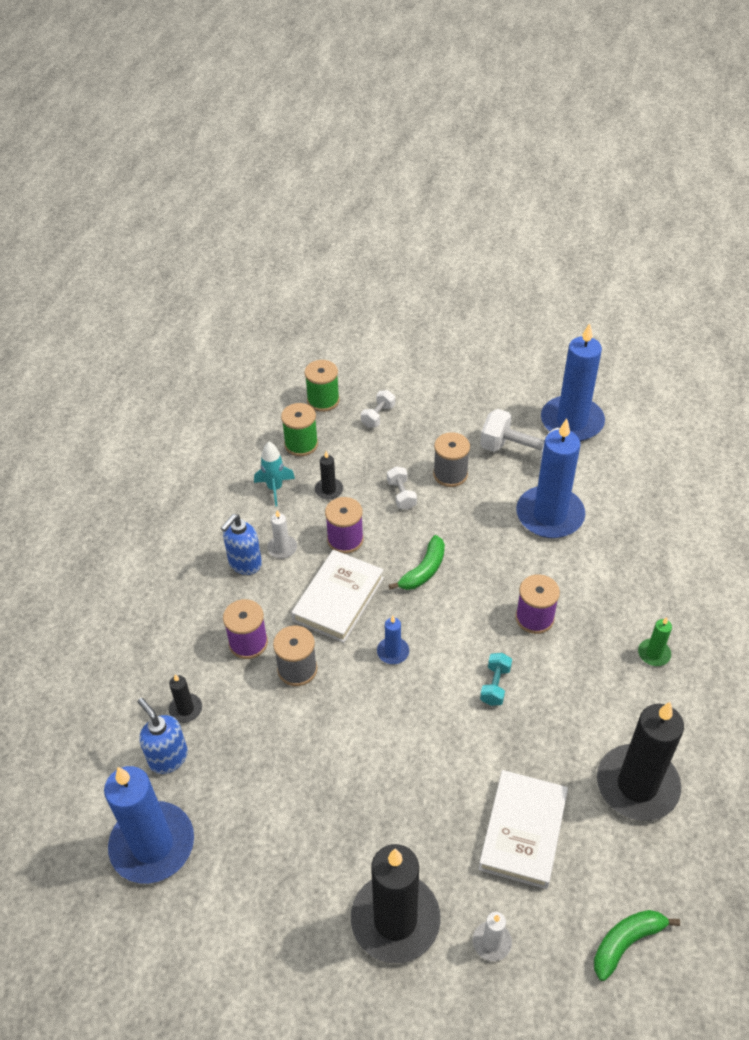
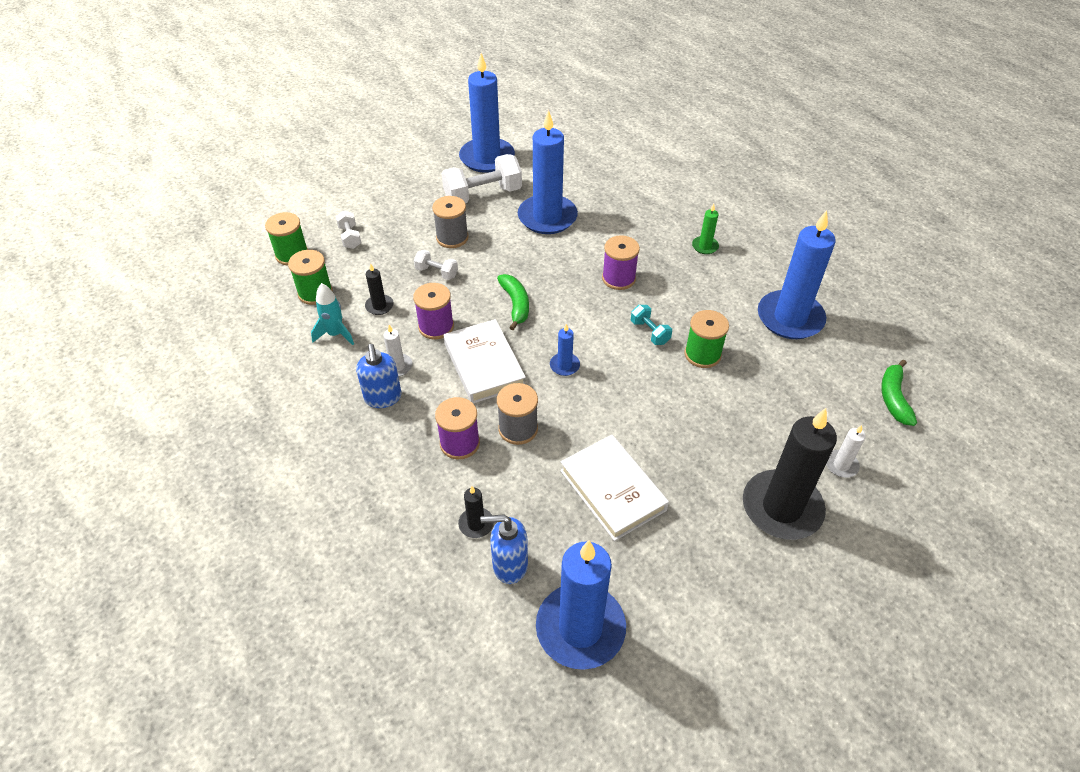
camera: 50 degrees left, 0 degrees up
white book [478,770,568,889] -> white book moved to [560,435,669,541]
black candle [597,702,684,821] -> blue candle [758,210,836,339]
none -> green spool [684,310,729,368]

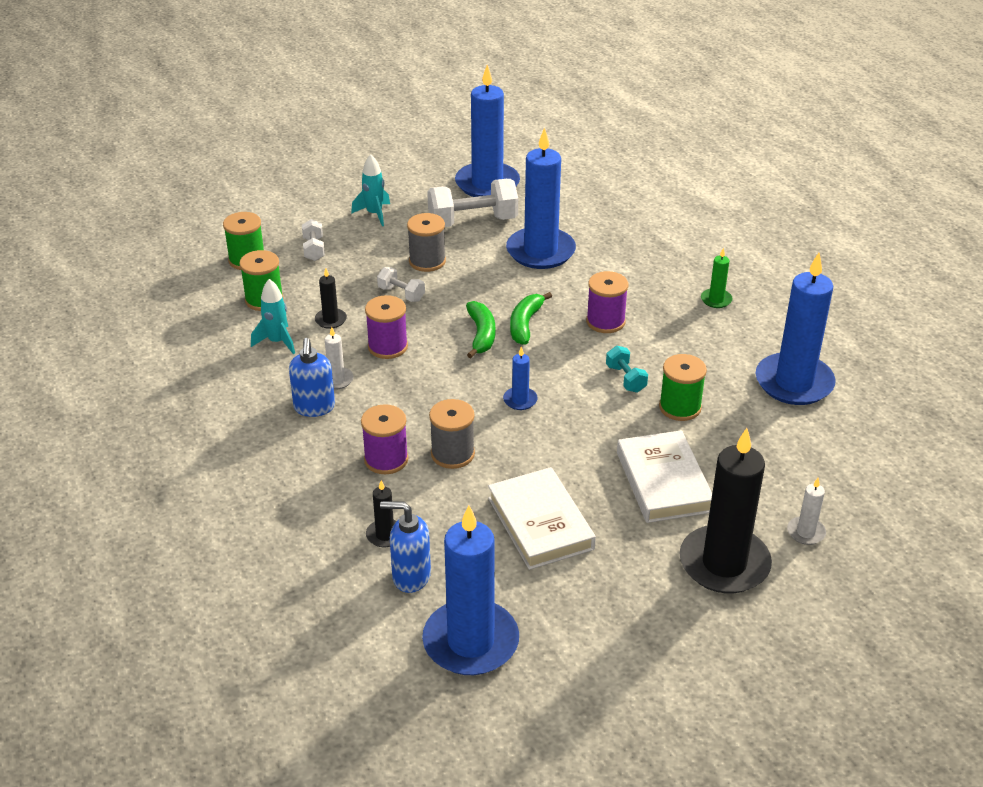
camera: 10 degrees right, 10 degrees down
white book [444,319,526,404] -> white book moved to [617,430,712,523]
green banana [881,360,917,426] -> green banana moved to [510,292,552,345]
none -> turquoise rocket [351,154,390,226]

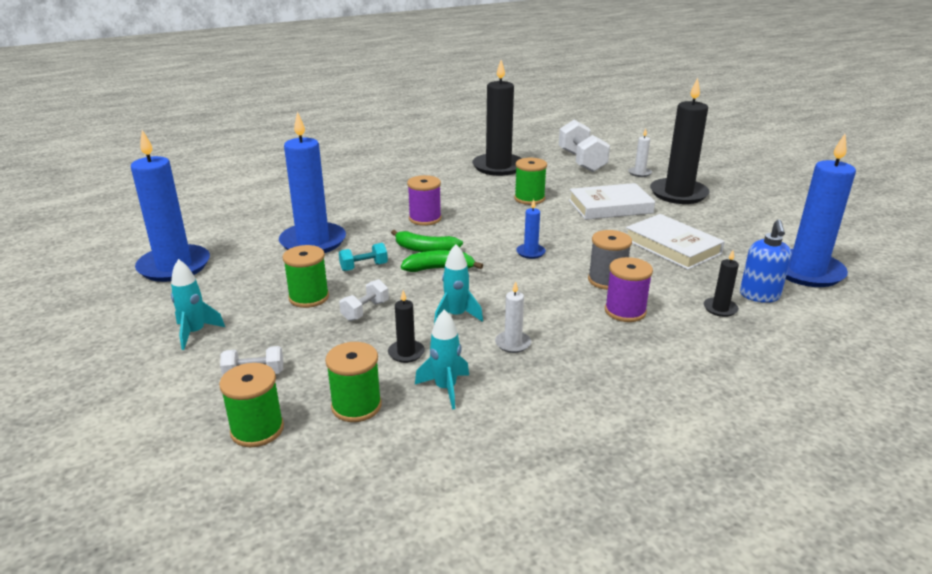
camera: 90 degrees left, 10 degrees down
blue soap dispenser [289,338,335,417] -> none
purple spool [365,295,408,359] -> turquoise rocket [434,244,483,324]
grey spool [407,213,446,272] -> green spool [283,245,329,308]
white dumbbell [427,179,518,227] -> white dumbbell moved to [559,120,610,172]
white book [488,467,596,570] -> white book turned 75 degrees clockwise [626,214,725,270]
turquoise dumbbell [606,346,648,393] -> turquoise dumbbell moved to [339,243,388,271]
green candle [701,248,733,308] -> none
blue candle [756,253,836,405] -> black candle [472,60,522,176]

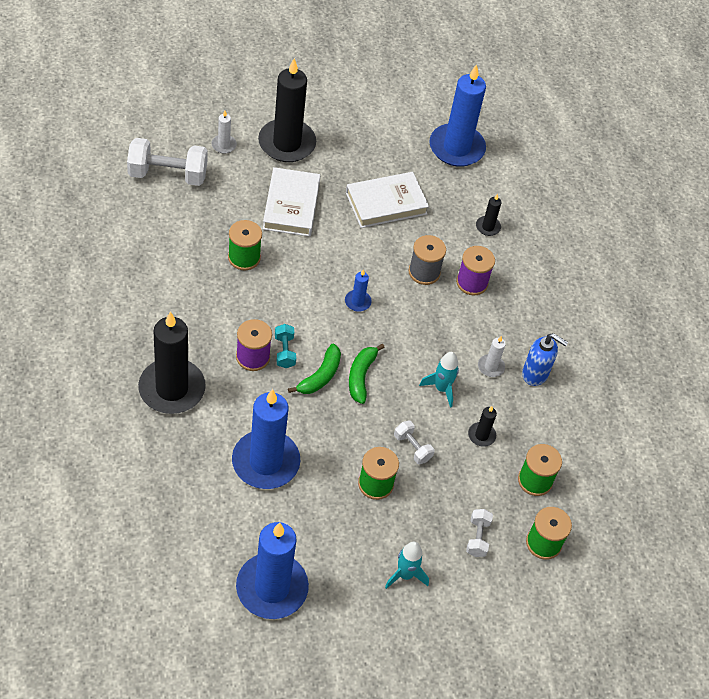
camera: 80 degrees left, 25 degrees up
turquoise dumbbell [339,243,388,271] -> turquoise dumbbell moved to [275,324,296,368]
turquoise rocket [415,309,469,409] -> none
black candle [472,60,522,176] -> black candle moved to [138,311,206,414]
blue soap dispenser [740,220,791,303] -> blue soap dispenser moved to [522,333,568,386]

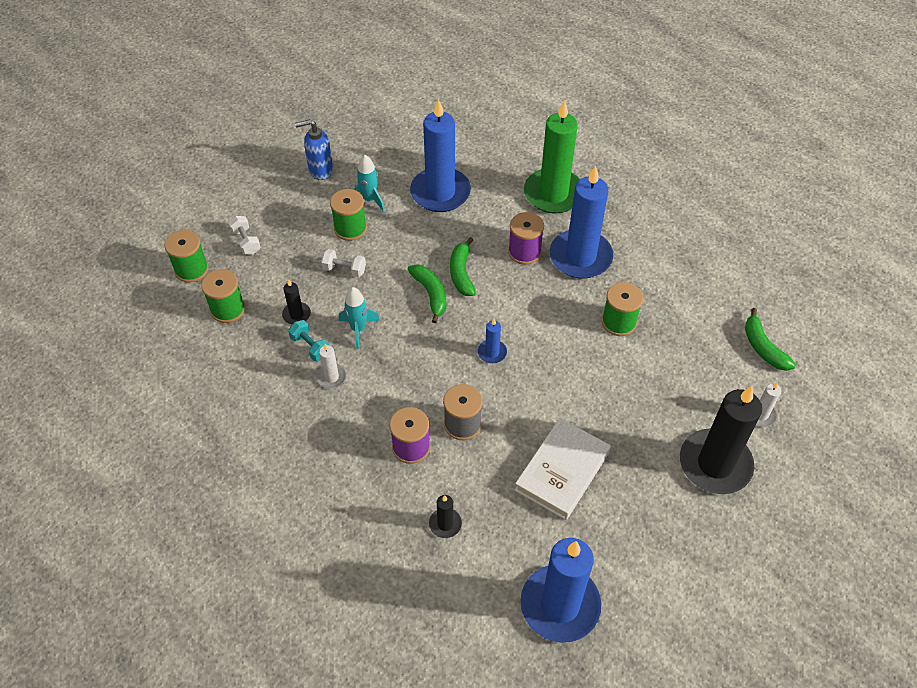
camera: 150 degrees right, 0 degrees up
white dumbbell [127,138,208,186] -> green banana [745,308,796,371]
black candle [138,311,206,414] -> green candle [524,100,580,213]
blue candle [236,522,309,619] -> blue candle moved to [550,166,613,279]
white book [263,167,320,237] -> none
turquoise dumbbell [275,324,296,368] -> turquoise dumbbell moved to [288,320,329,361]
turquoise rocket [385,542,429,589] -> turquoise rocket moved to [353,155,385,212]
blue soap dispenser [522,333,568,386] -> blue soap dispenser moved to [295,119,333,180]

